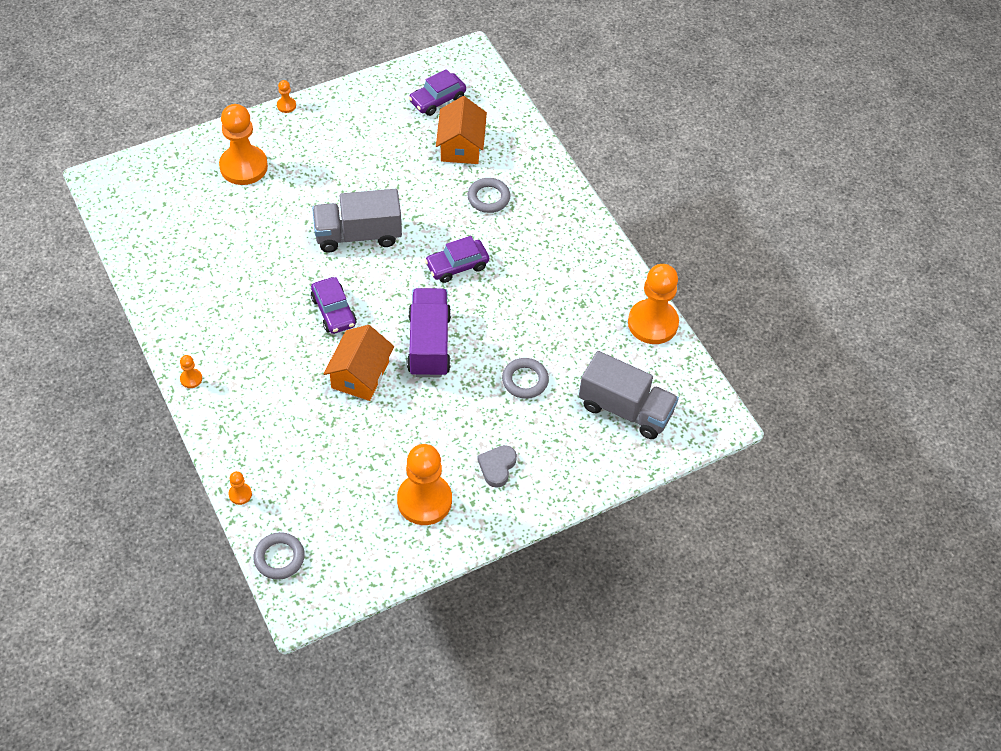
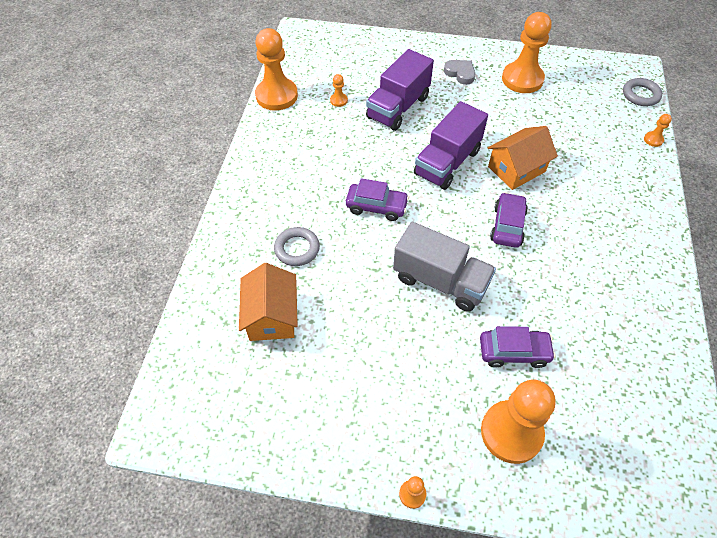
camera: 140 degrees left, 0 degrees up
orange pawn [180,355,202,388] -> orange pawn moved to [330,74,348,107]
purple car [409,69,466,116] -> purple car moved to [480,326,556,368]
orange house [436,96,487,164] -> orange house turned 45 degrees counterclockwise [239,263,298,341]
grey heart [477,445,517,488] -> grey heart turned 105 degrees counterclockwise [444,60,475,85]
grey ring [502,358,549,399] -> purple truck [366,49,434,131]
grey truck [579,351,679,439] -> none

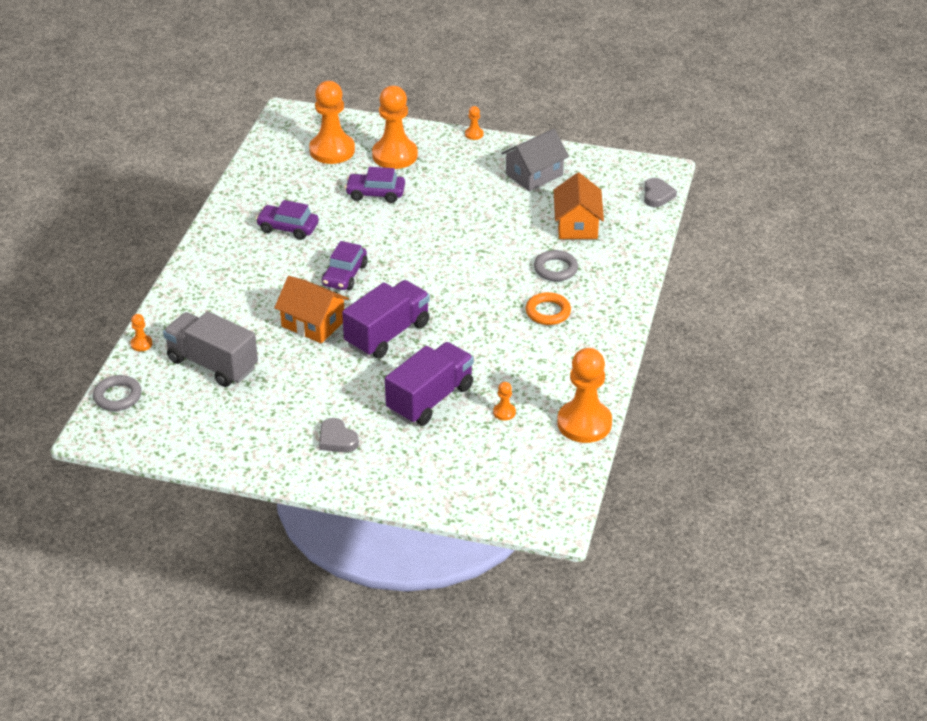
camera: 175 degrees left, 15 degrees down
purple car [346,178,409,221] -> purple car moved to [256,200,319,240]
grey truck [393,222,496,312] -> grey truck moved to [163,311,258,387]
orange house [488,126,558,190] -> orange house turned 60 degrees clockwise [274,276,349,344]
orange pawn [502,12,551,93] -> orange pawn moved to [309,81,355,164]
none -> grey house [501,129,569,191]
none -> orange ring [526,292,571,325]
none -> grey heart [644,178,677,207]

